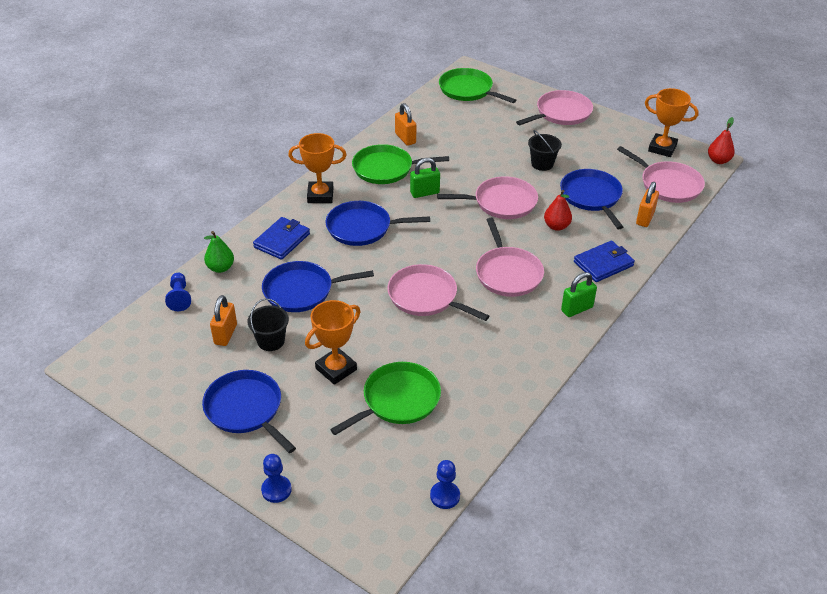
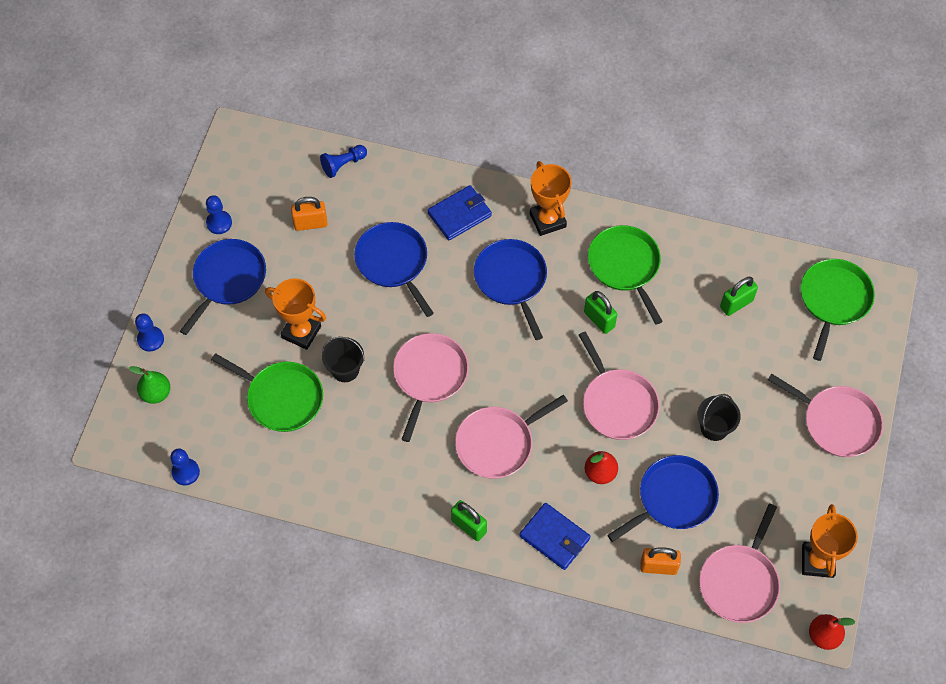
camera: 70 degrees right, 20 degrees up
green pear [204,231,234,273] -> green pear moved to [129,366,170,404]
black bucket [248,298,289,351] -> black bucket moved to [322,337,364,382]
blue wallet [253,217,310,260] -> blue wallet turned 45 degrees counterclockwise [428,185,492,240]
orange padlock [395,103,416,146] -> none
none -> blue pawn [206,195,232,234]
none -> green padlock [720,277,758,316]

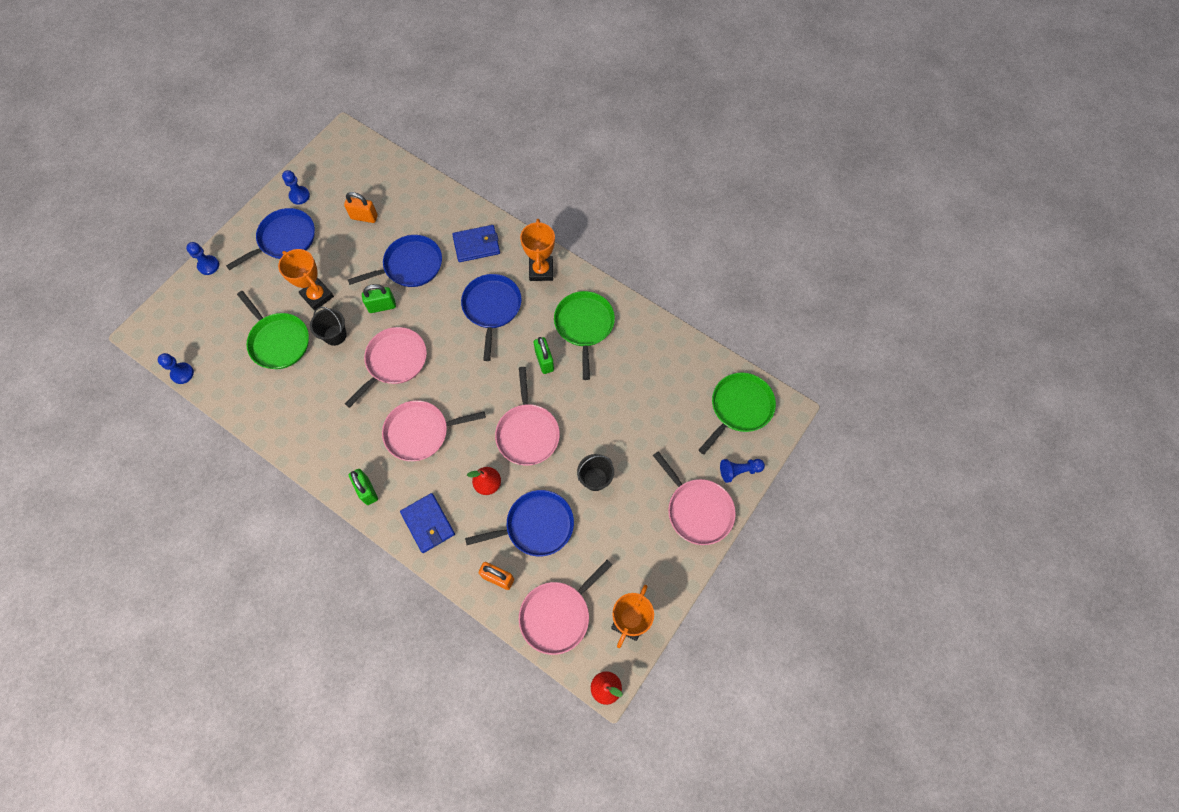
camera: 20 degrees right, 5 degrees up
green pear [129,366,170,404] -> none
blue pawn [320,145,367,178] -> blue pawn moved to [720,459,765,483]
blue pan [354,222,434,317] -> blue pan turned 75 degrees clockwise [348,235,442,287]
green padlock [720,277,758,316] -> green padlock moved to [362,284,396,313]

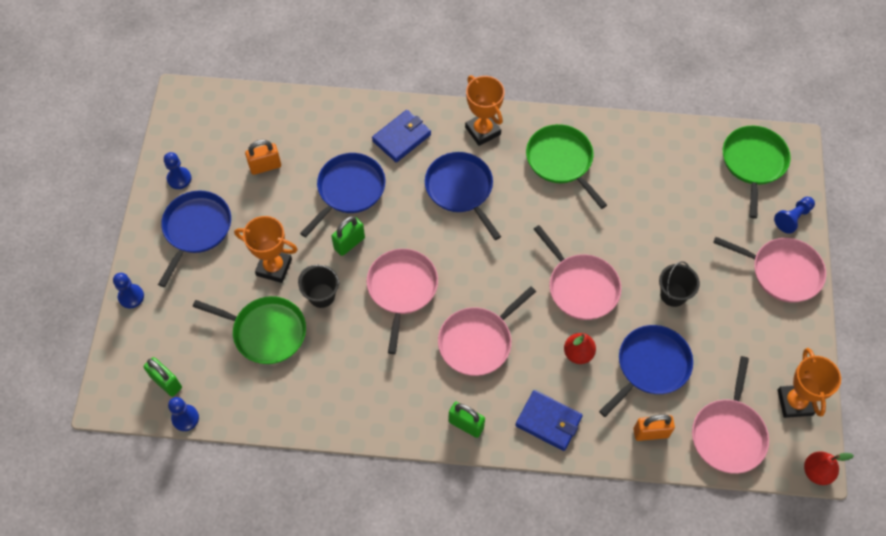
camera: 30 degrees left, 5 degrees down
green padlock [534,337,554,374] -> green padlock moved to [144,357,182,397]

